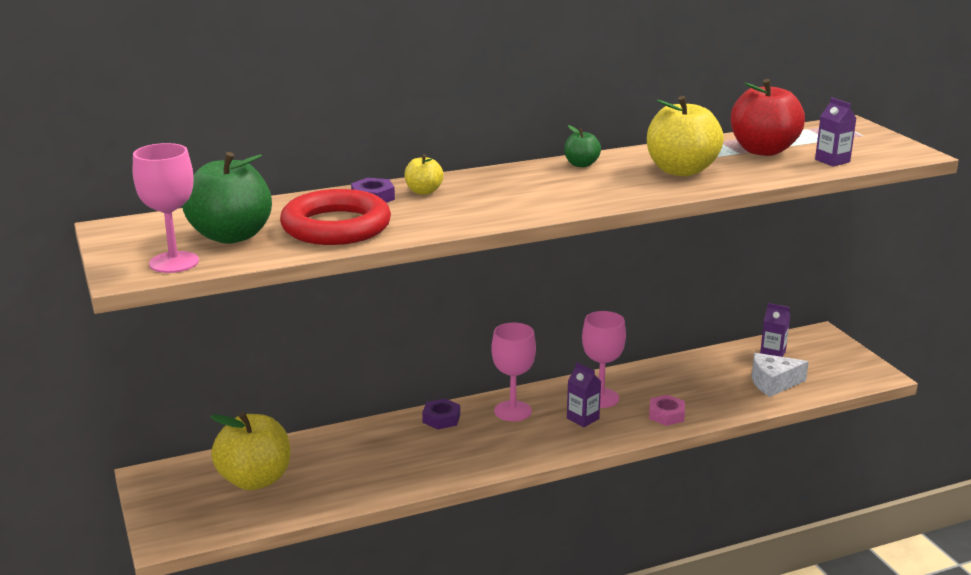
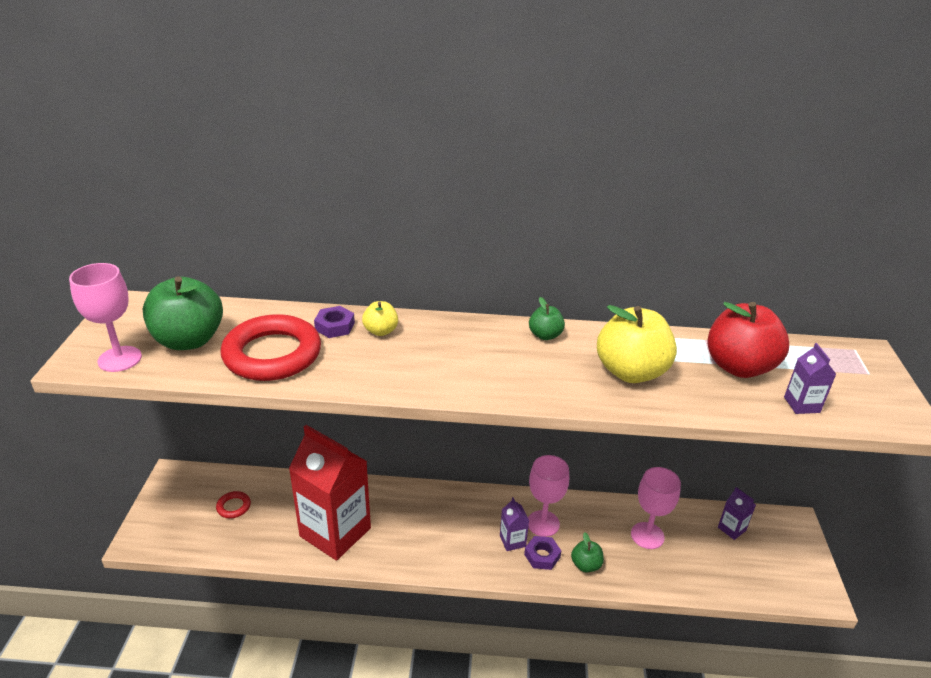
camera: 25 degrees right, 10 degrees up
yellow apple [210,412,290,490] -> red ring [216,491,251,518]
purple nut [422,398,460,430] -> purple nut moved to [524,536,561,570]
pink goblet [491,322,536,421] -> pink goblet moved to [631,467,681,549]
pink nut [649,395,685,426] -> green apple [571,532,604,573]
white cheese [752,353,809,397] -> none
none -> red carton [289,425,371,560]

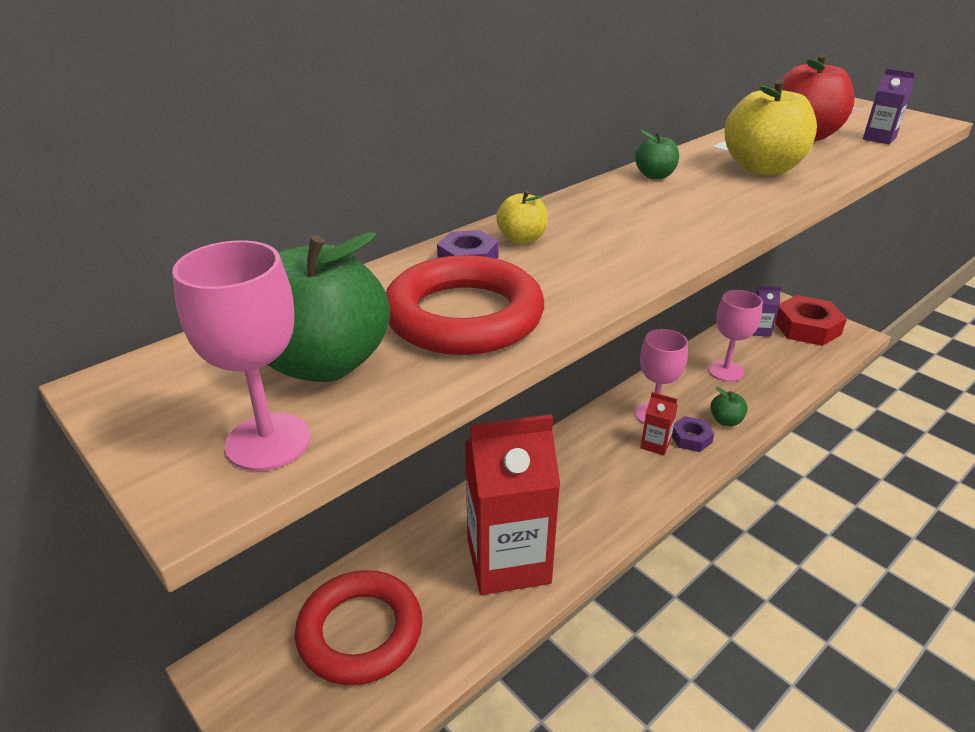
camera: 45 degrees left, 0 degrees up
red ring [216,491,251,518] -> red ring [295,570,422,685], size x2.35
purple carton [500,497,529,551] -> red carton [640,392,678,455]
none -> red nut [775,295,847,346]

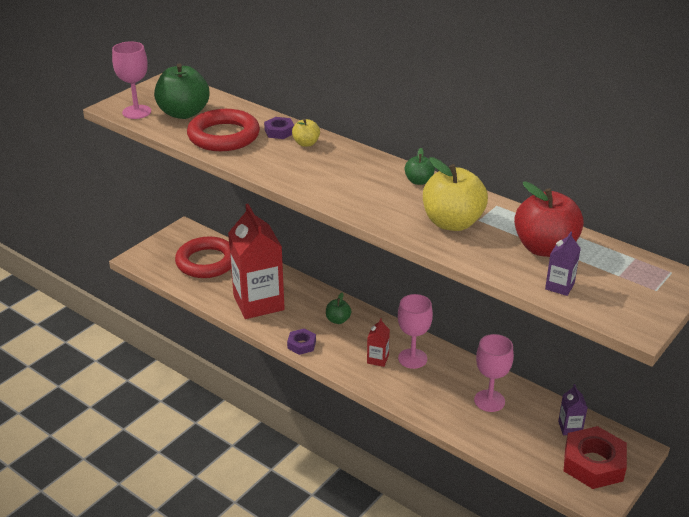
camera: 80 degrees right, 0 degrees up
purple nut [672,416,715,452] -> purple nut moved to [287,328,316,355]
green apple [710,387,748,426] -> green apple moved to [326,293,351,324]

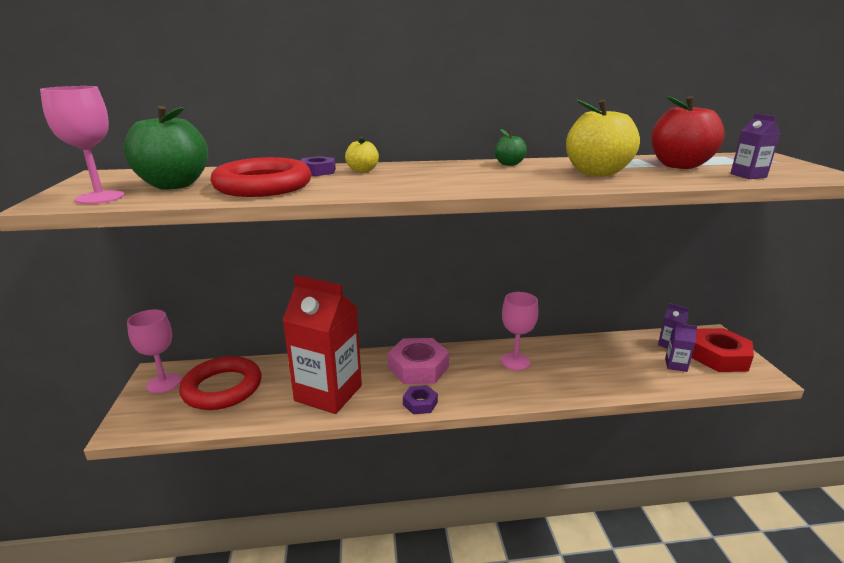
camera: 45 degrees left, 10 degrees down
green apple [326,293,351,324] -> pink nut [388,338,449,384]
red carton [367,318,390,367] -> none
pink goblet [474,334,514,412] -> pink goblet moved to [127,309,181,393]
none -> purple carton [665,323,697,372]

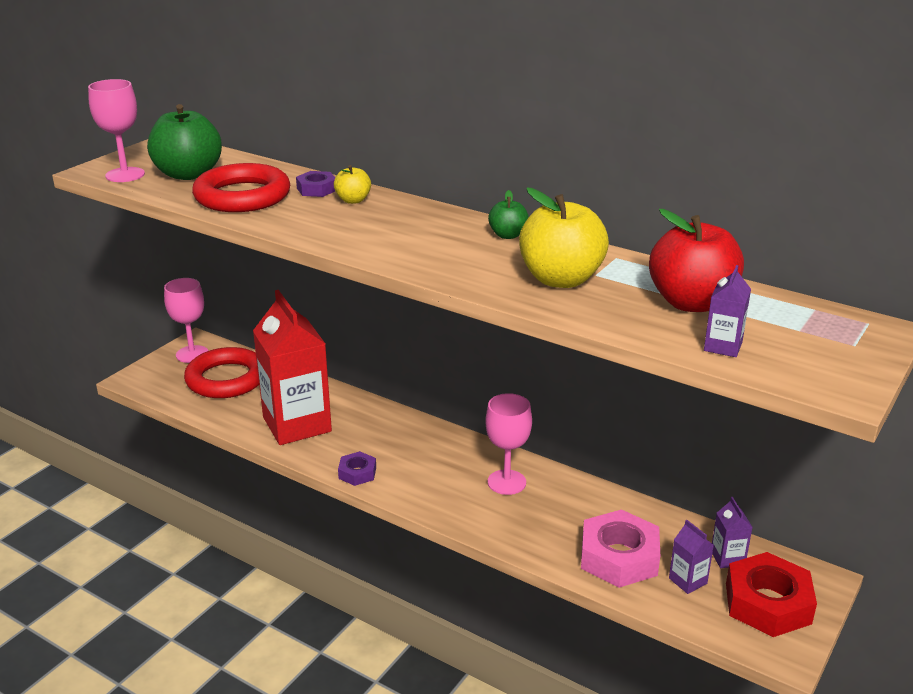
camera: 40 degrees right, 5 degrees up
pink nut [388,338,449,384] -> pink nut moved to [581,509,660,588]

